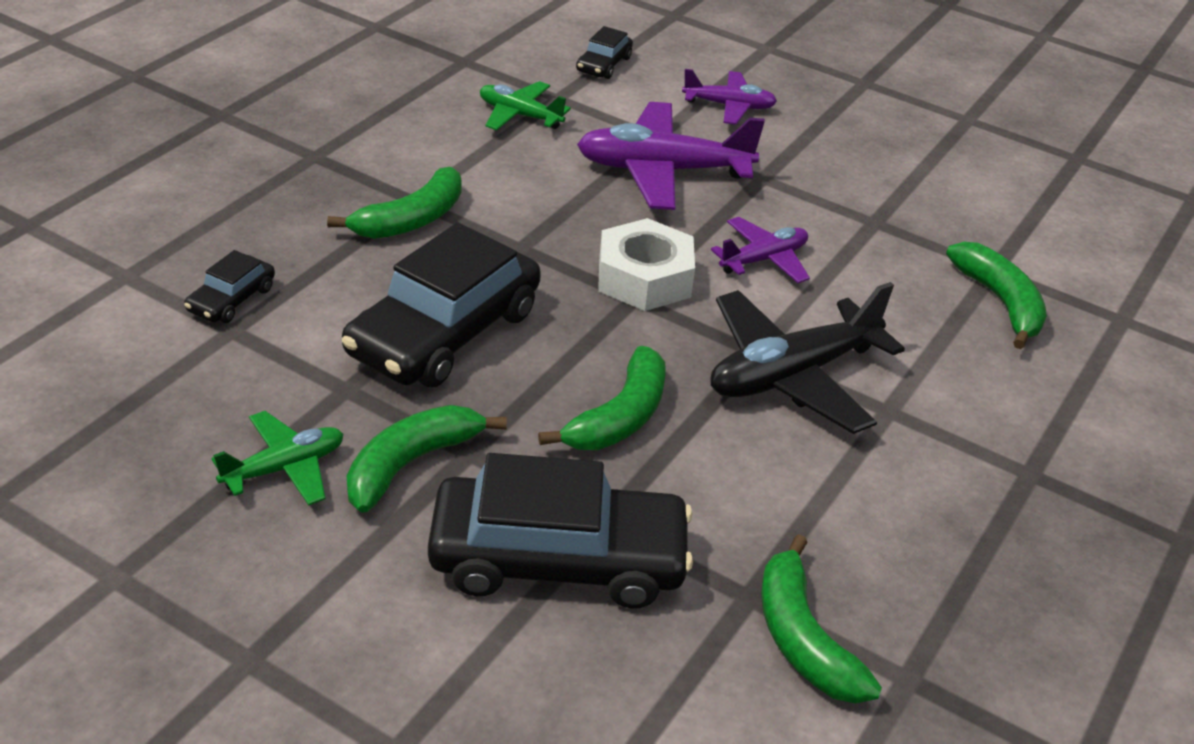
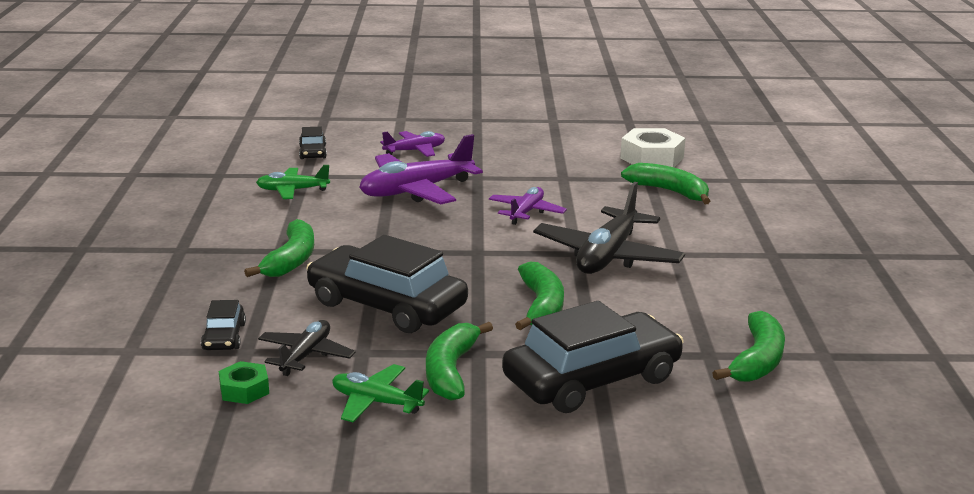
camera: 30 degrees left, 15 degrees down
green plane [211,411,343,506] -> green plane turned 90 degrees counterclockwise [332,364,429,422]
black car [342,222,541,387] -> black car turned 120 degrees clockwise [306,235,468,333]
white nut [598,218,695,311] -> white nut moved to [620,128,686,167]
green banana [761,534,882,704] -> green banana turned 105 degrees counterclockwise [713,311,785,382]
none -> green nut [219,361,269,404]
none -> black plane [258,320,355,376]

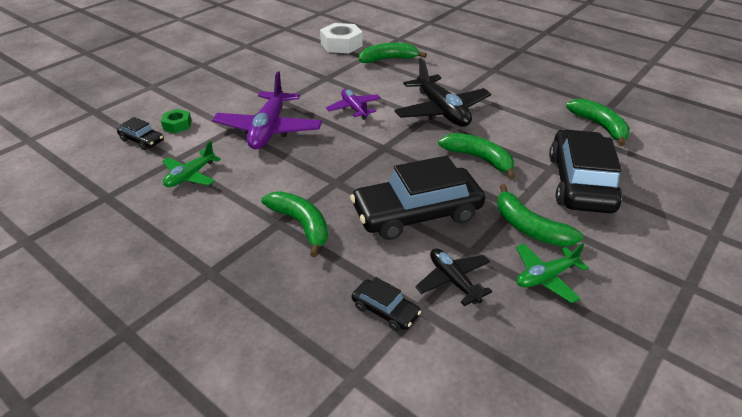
camera: 50 degrees left, 15 degrees up
green nut [219,361,269,404] -> green nut moved to [161,109,192,133]
purple plane [380,131,445,157] -> none

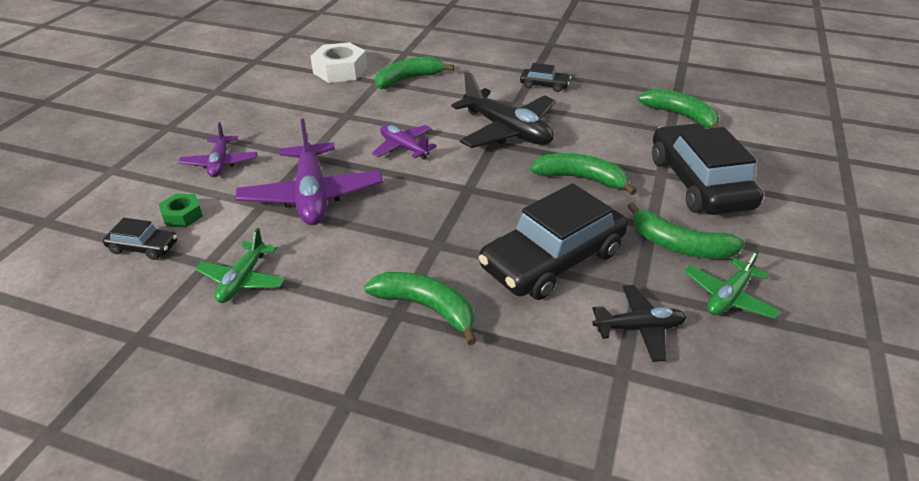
camera: 20 degrees left, 0 degrees up
black car [352,277,421,331] -> black car moved to [520,63,571,92]
black plane [415,249,492,306] -> black plane turned 135 degrees clockwise [592,285,686,362]
none -> purple plane [178,122,257,177]

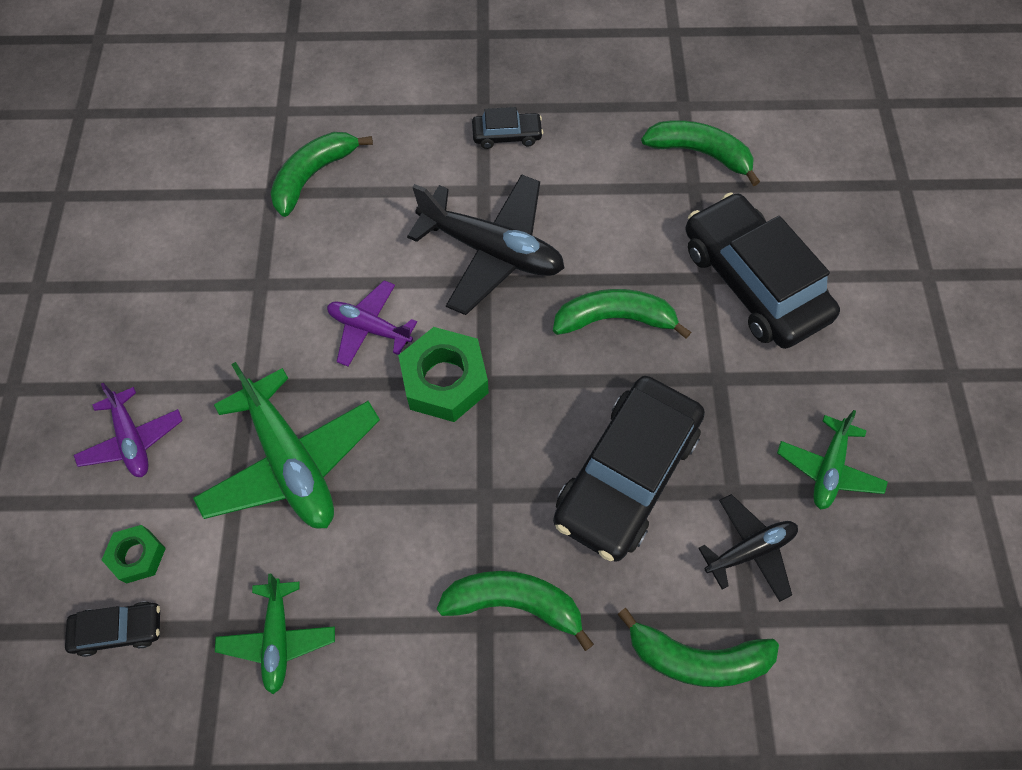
camera: 20 degrees left, 25 degrees up
purple plane [236,118,383,225] -> green plane [193,362,380,529]
white nut [310,42,367,83] -> none
green banana [628,202,745,259] -> green banana moved to [617,608,779,687]
none -> green nut [398,327,489,422]

